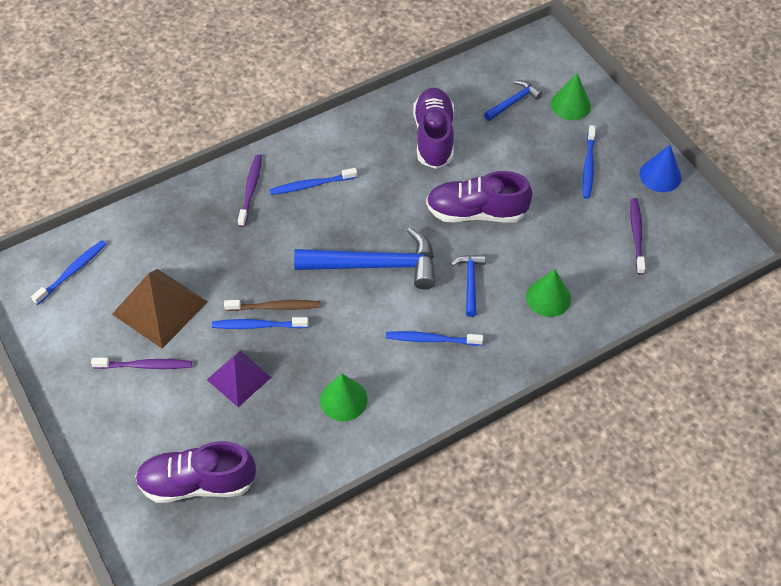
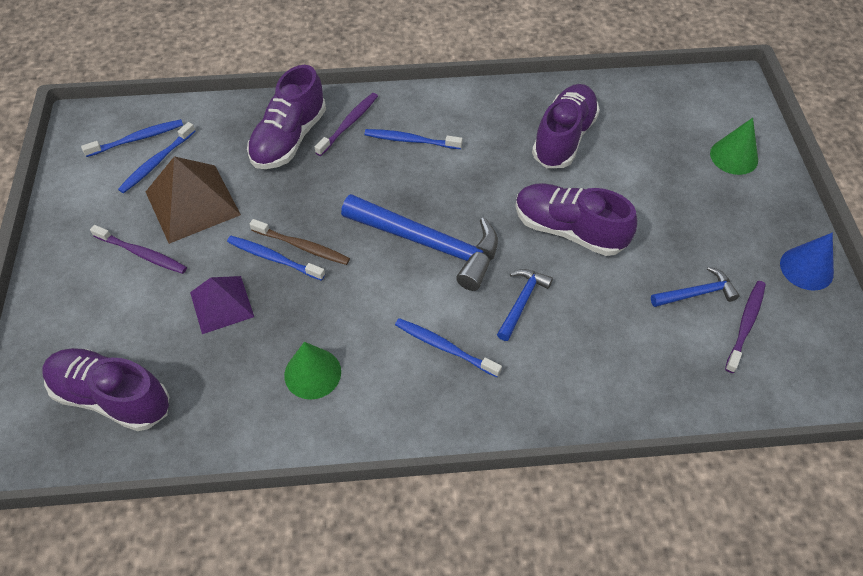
camera: 25 degrees right, 0 degrees up
blue hammer [484,80,542,121] -> blue hammer moved to [651,267,739,307]
green cone [526,269,571,317] -> none
blue toothbrush [582,125,596,199] -> blue toothbrush moved to [118,122,196,193]
none -> purple shoe [247,65,326,169]

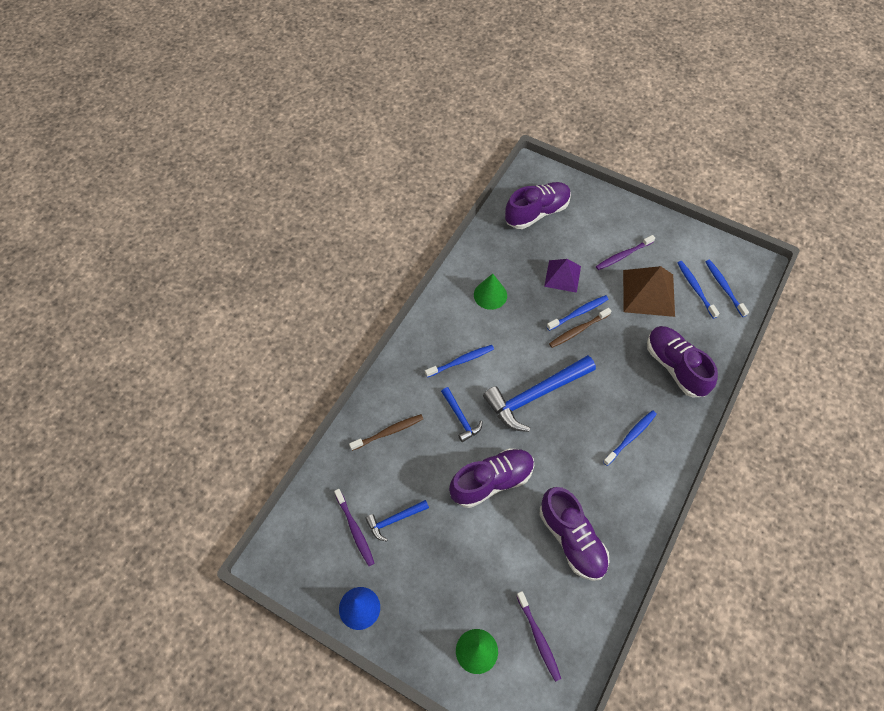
camera: 125 degrees right, 5 degrees up
blue toothbrush [81,119,183,157] -> blue toothbrush turned 150 degrees clockwise [705,260,749,317]
purple toothbrush [315,93,378,156] -> purple toothbrush moved to [516,591,561,682]
blue hammer [651,267,739,307] -> blue hammer turned 45 degrees clockwise [365,500,429,541]
none -> brown toothbrush [349,414,423,451]

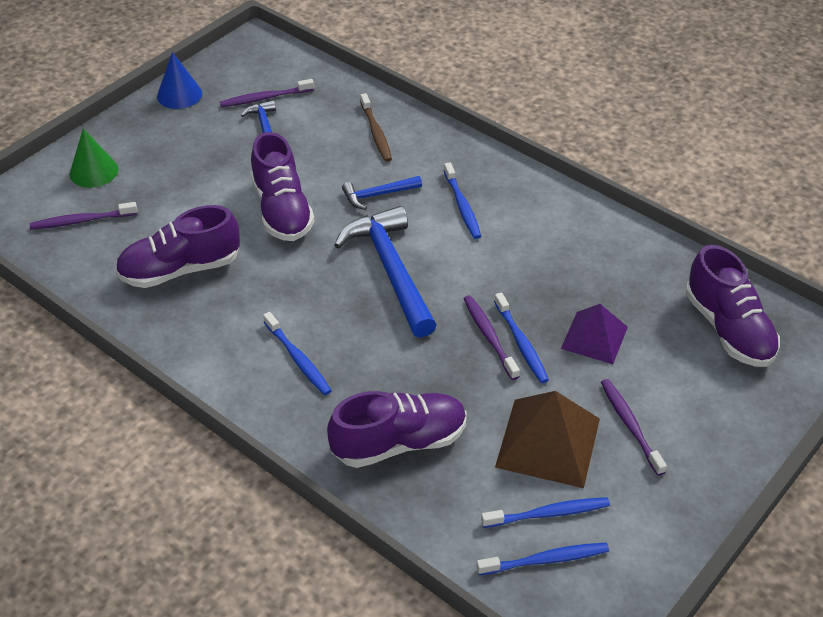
camera: 100 degrees right, 15 degrees down
green cone [474,274,507,310] -> none
brown toothbrush [549,308,611,348] -> purple toothbrush [464,295,520,380]

